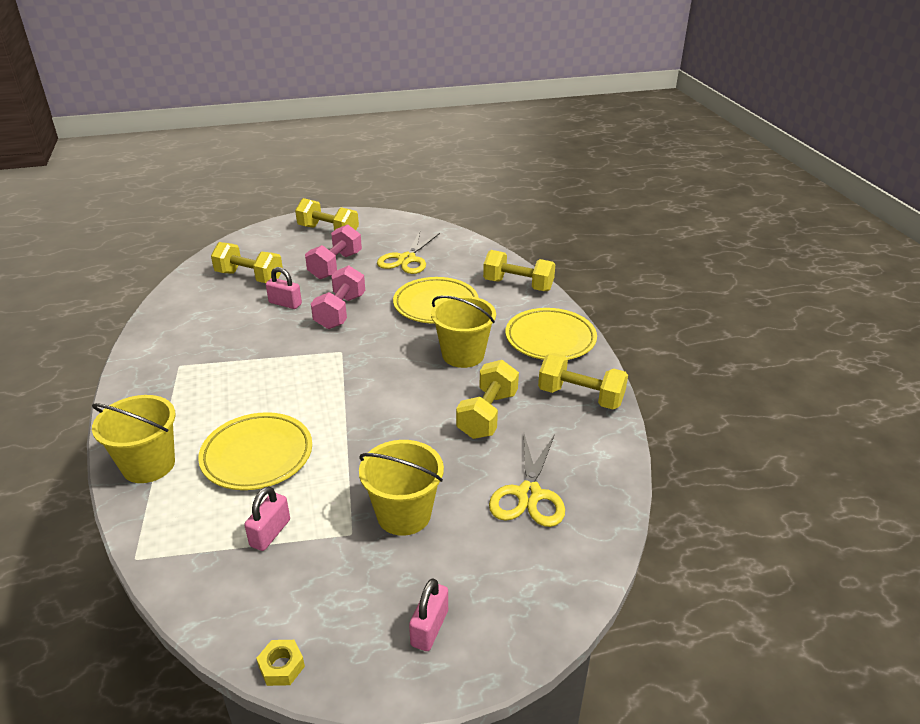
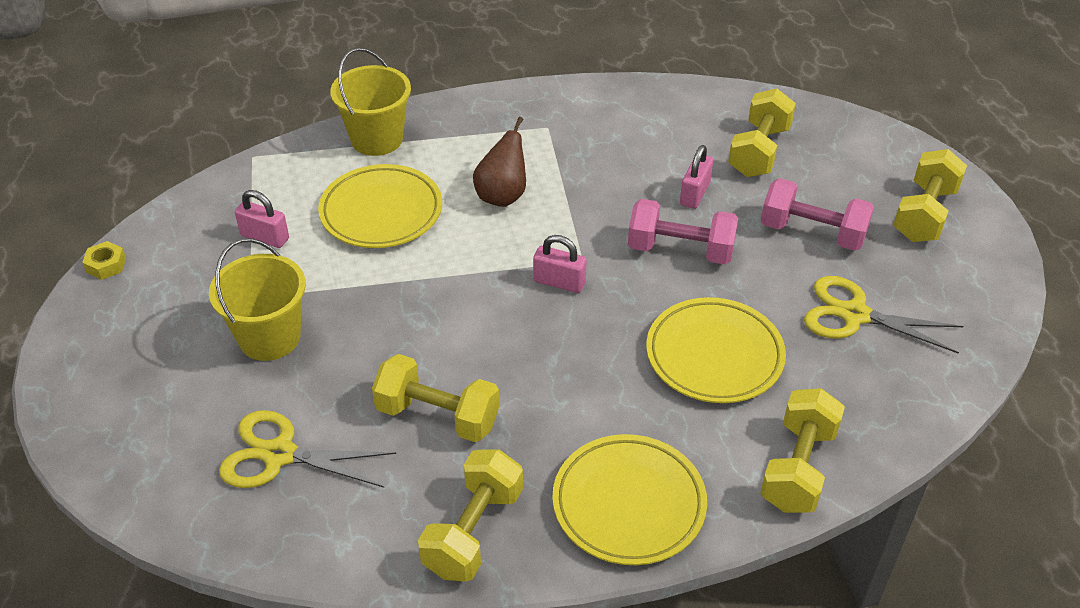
camera: 90 degrees right, 10 degrees up
pink padlock [409,578,448,651] -> pink padlock moved to [533,235,587,293]
yellow bucket [431,296,496,368] -> none
none -> brown pear [473,117,526,207]

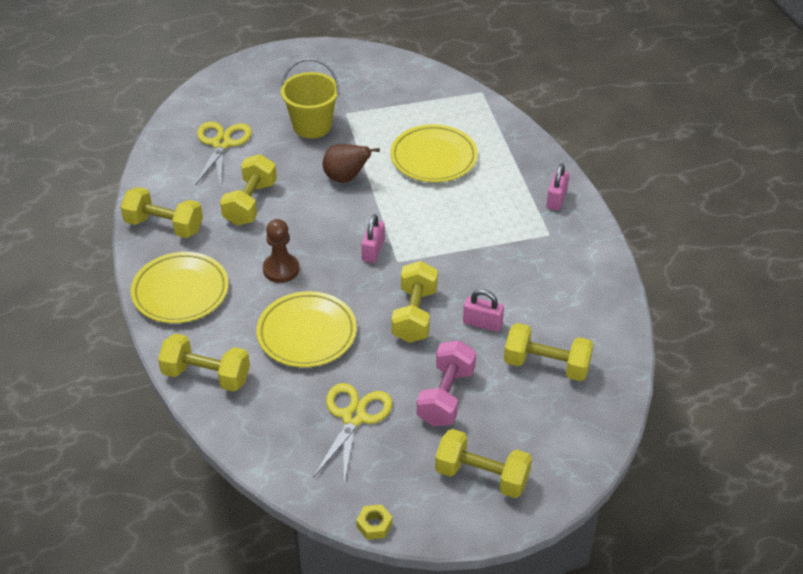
camera: 85 degrees right, 0 degrees up
yellow nut [82,241,126,280] -> yellow nut moved to [356,504,392,540]
pink padlock [235,190,289,248] -> pink padlock moved to [546,164,569,211]
yellow bucket [330,48,411,156] -> none
brown pear [473,117,526,207] -> brown pear moved to [323,144,380,183]
pink dumbbell [628,199,738,264] -> yellow dumbbell [392,261,438,343]
none -> brown pawn [263,219,299,283]

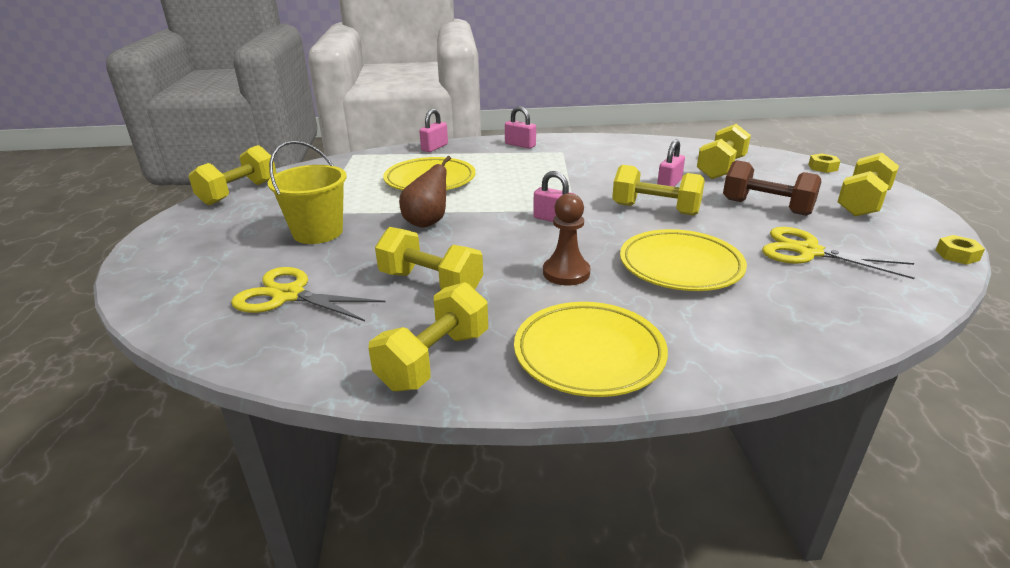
camera: 75 degrees left, 15 degrees down
yellow dumbbell [158,333,250,392] -> yellow dumbbell moved to [189,145,276,205]
pink dumbbell [417,340,476,427] -> brown dumbbell [723,160,821,216]
none -> pink padlock [419,109,448,152]
none -> yellow nut [808,153,841,173]

